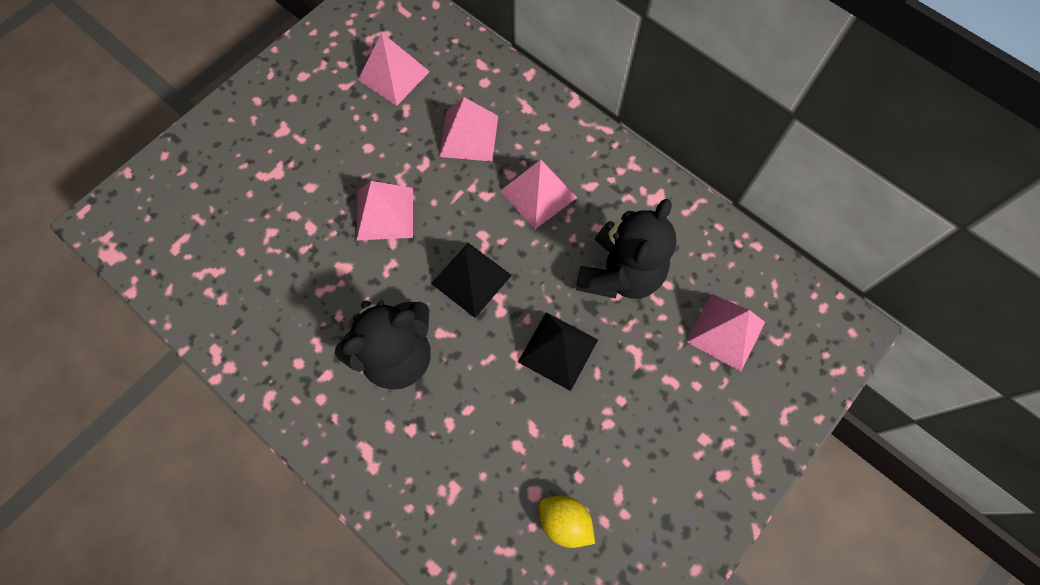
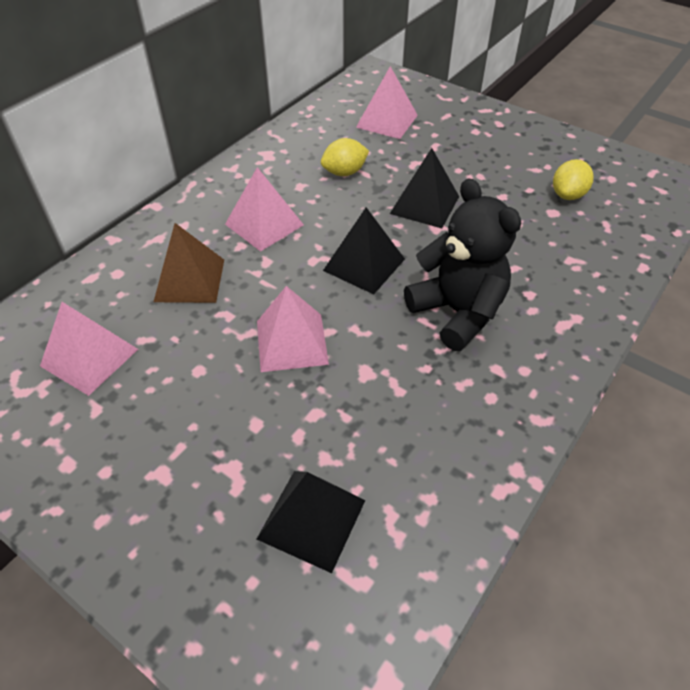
camera: 95 degrees left, 20 degrees down
pink pyramid [439,97,498,161] -> brown pyramid [154,223,224,303]
black teddy bear [576,199,676,299] -> yellow lemon [321,138,369,176]
none -> black pyramid [257,471,365,573]

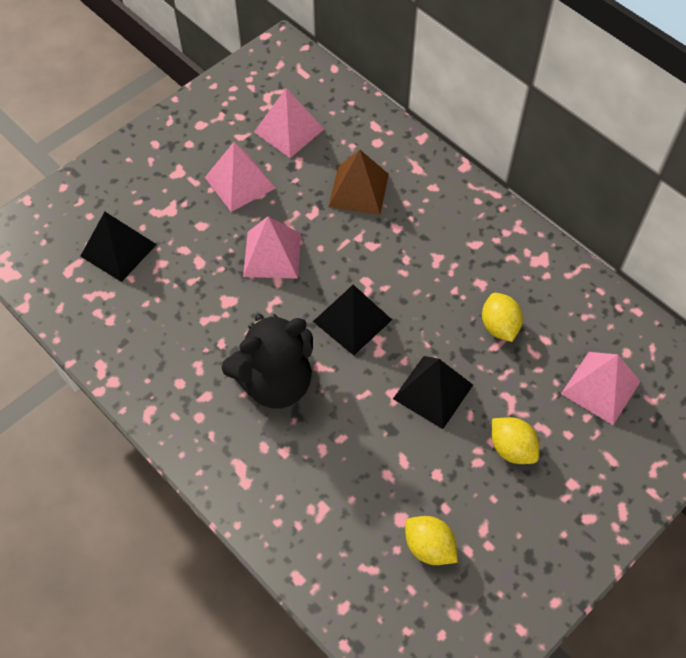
camera: 100 degrees right, 10 degrees up
pink pyramid [225,167,304,252] -> pink pyramid moved to [205,142,276,212]
none -> yellow lemon [492,417,539,464]

